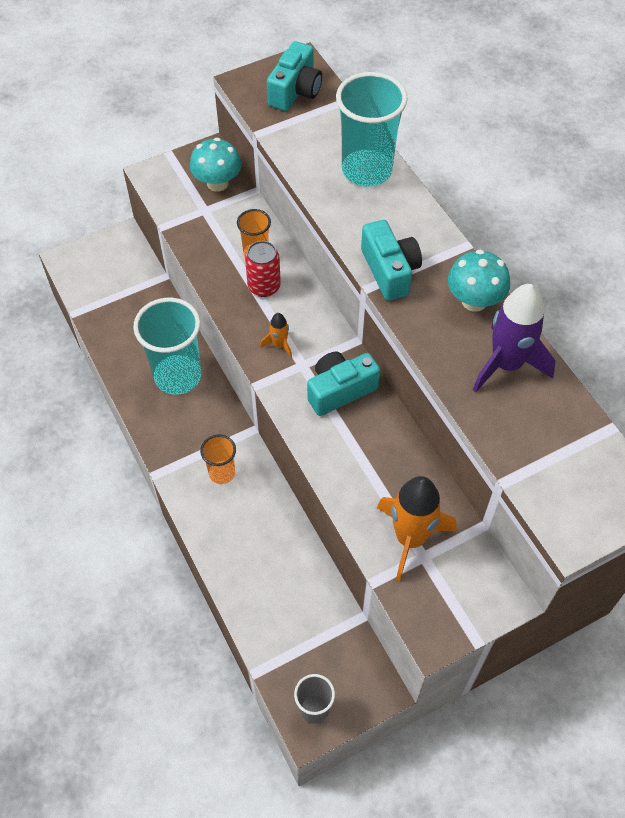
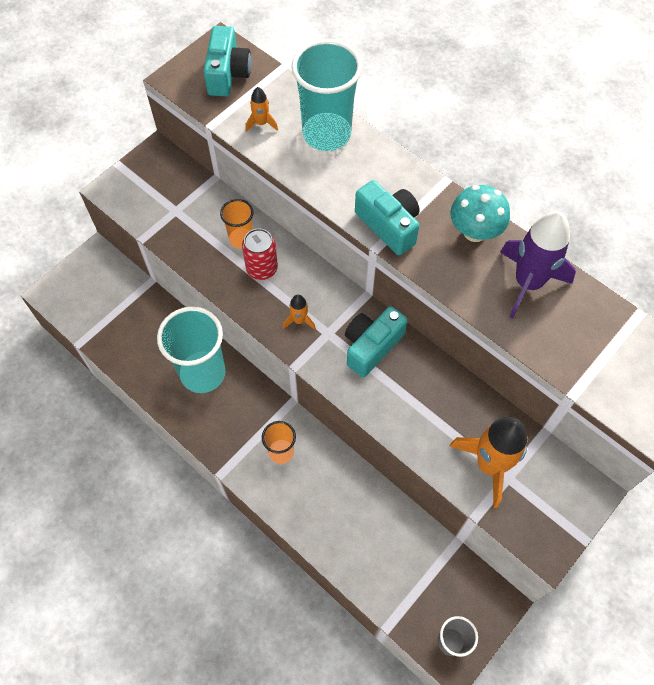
camera: 20 degrees left, 5 degrees up
turquoise mushroom [190,138,242,192] -> none
none -> orange rocket [245,87,278,132]

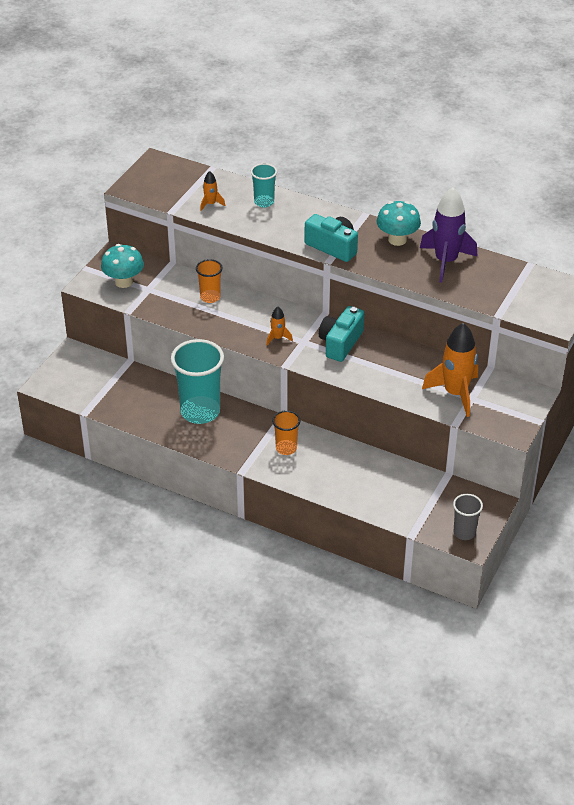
camera: 15 degrees left, 20 degrees down
turquoise camera [204,26,251,96] -> none
red can [242,228,278,280] -> none
turquoise cup [292,40,362,151] -> turquoise cup [251,163,277,208], size x0.52
none -> turquoise mushroom [101,244,144,288]

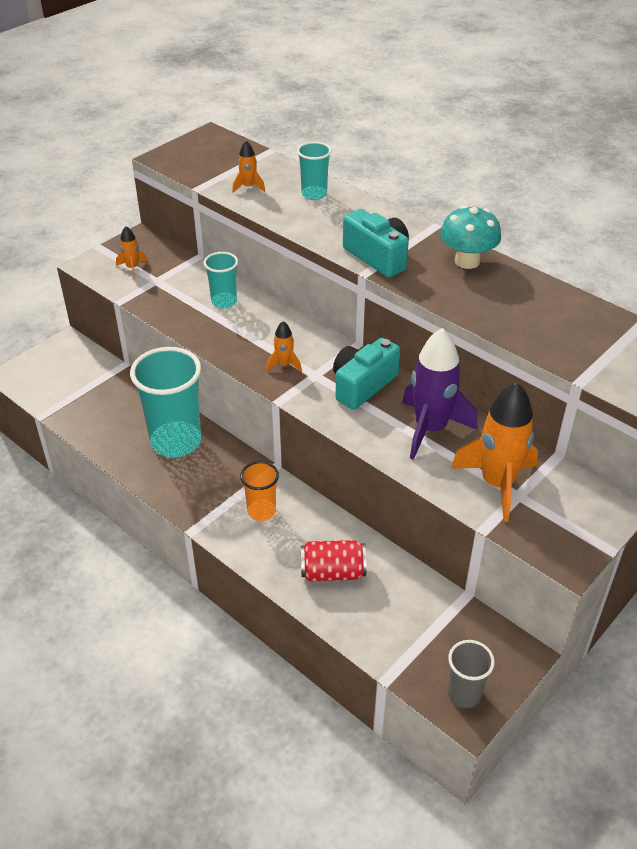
camera: 15 degrees right, 0 degrees up
turquoise mushroom [101,244,144,288] -> orange rocket [116,226,148,279]
orange cup [196,259,223,303] -> turquoise cup [204,252,238,308]
purple rocket [420,188,478,282] -> purple rocket moved to [402,328,478,460]
none -> red can [301,540,366,581]

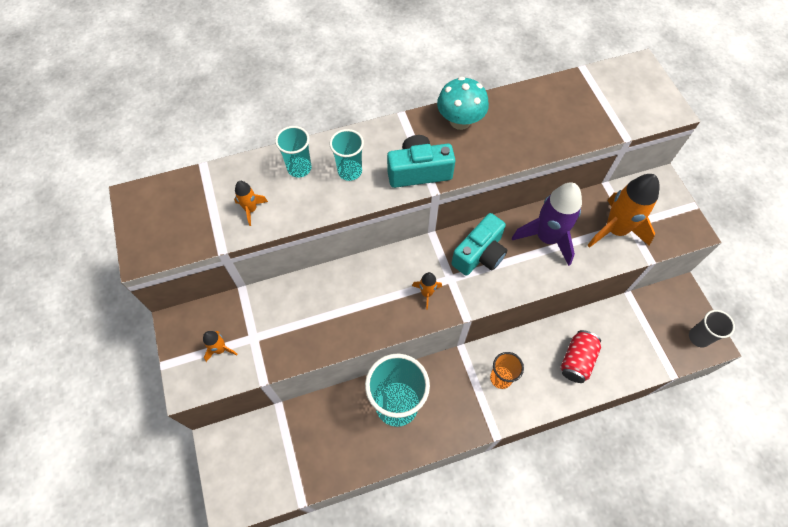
camera: 60 degrees left, 20 degrees up
turquoise cup [204,252,238,308] -> turquoise cup moved to [330,129,364,181]
turquoise camera [333,338,400,410] -> turquoise camera turned 120 degrees counterclockwise [451,213,507,276]

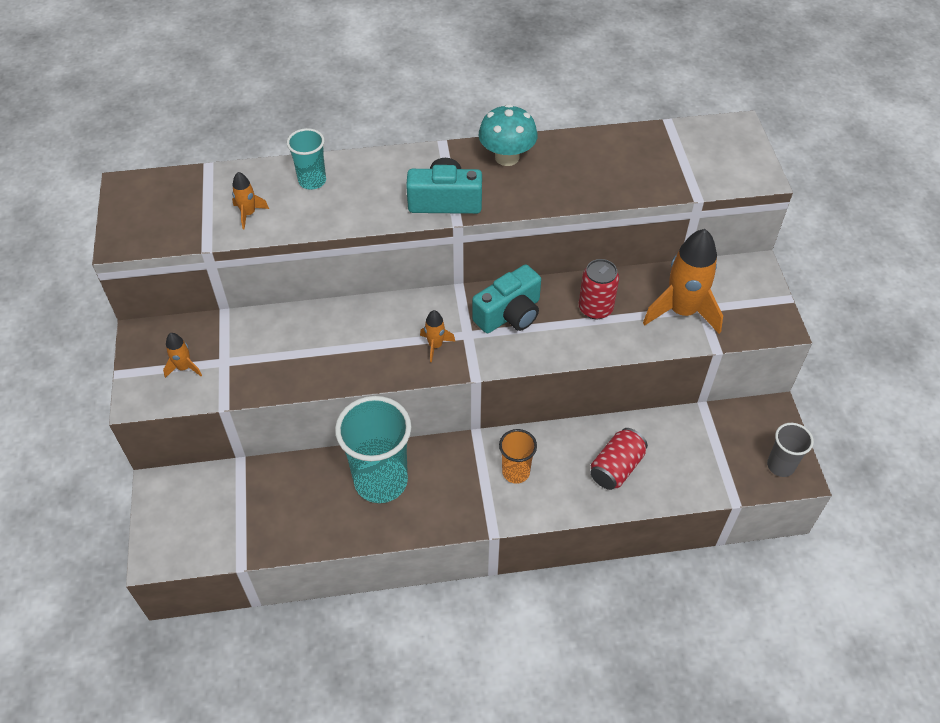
camera: 10 degrees right, 10 degrees down
turquoise cup [330,129,364,181] -> none
purple rocket [512,182,582,266] -> red can [579,259,619,319]

